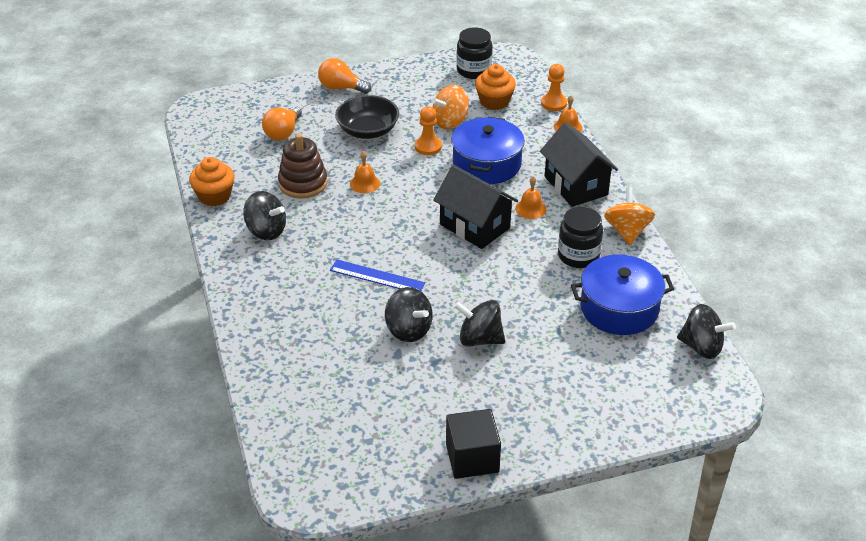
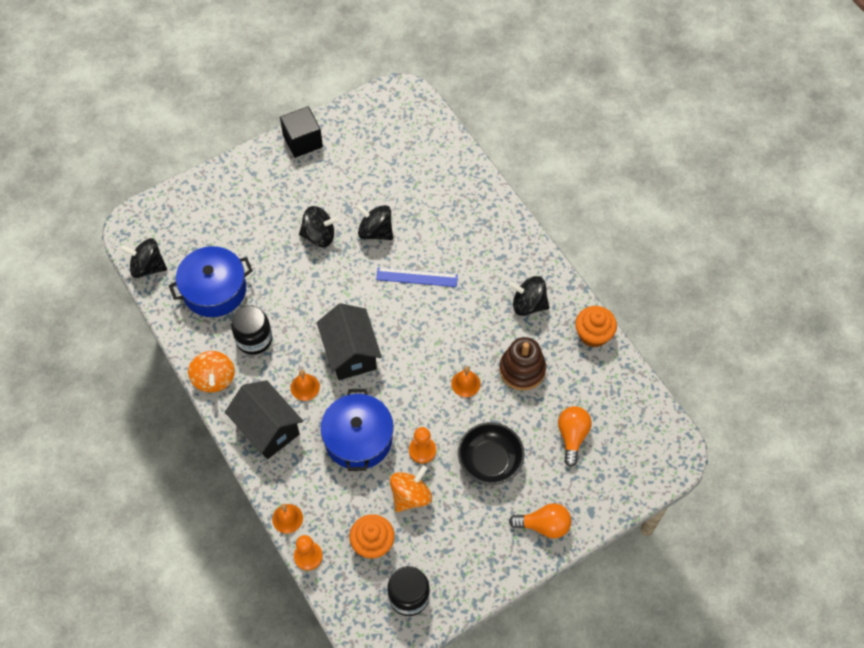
camera: 165 degrees right, 20 degrees up
black house [433,165,518,249] -> black house turned 45 degrees clockwise [317,303,382,380]

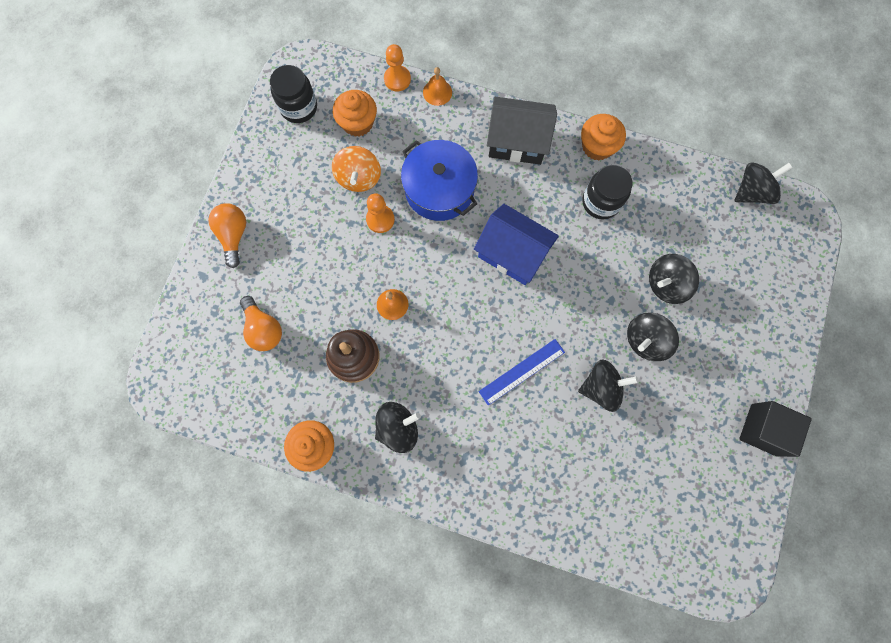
camera: 140 degrees right, 15 degrees up
blue pot [169,246,253,317] -> none
orange spinning top [188,351,235,393] -> orange cupcake [581,114,626,161]
orange bell [291,370,320,401] -> none
black house [317,303,382,380] -> blue house [474,204,559,285]
black bowl [458,422,524,485] -> none
orange light bulb [509,503,571,538] -> orange light bulb turned 120 degrees clockwise [209,203,246,268]
none -> black spinning top [649,254,699,304]

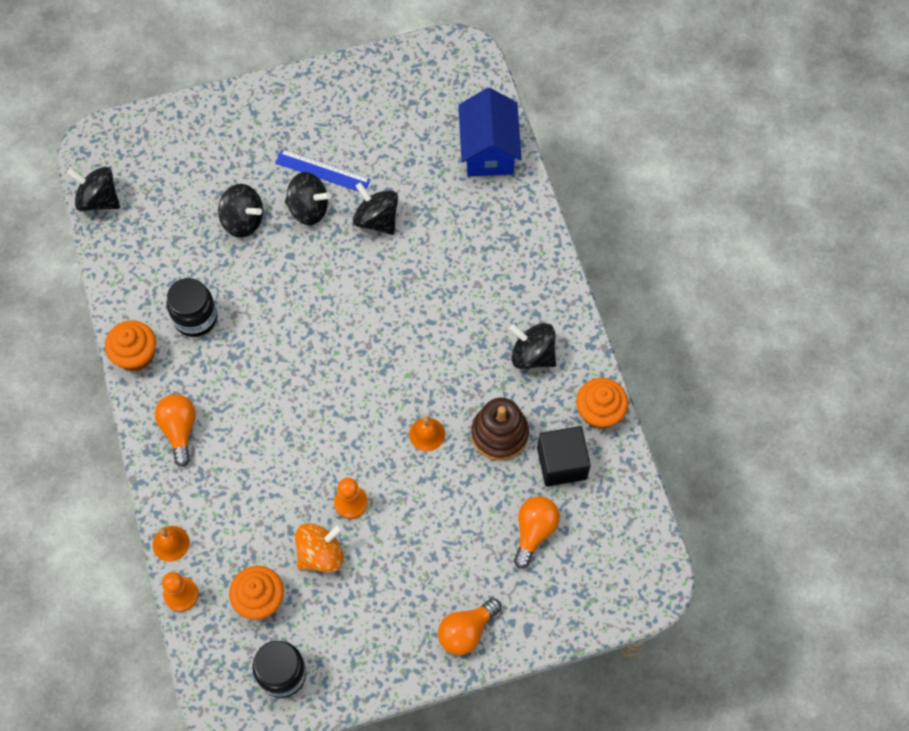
camera: 125 degrees left, 10 degrees down
blue pot [401,140,478,221] -> none
blue house [474,204,559,285] -> blue house moved to [458,88,521,176]
blue ruler [479,339,565,406] -> blue ruler moved to [275,149,371,192]
black house [487,97,557,165] -> orange light bulb [155,394,196,467]
black cube [739,401,812,457] -> black cube moved to [537,426,591,487]

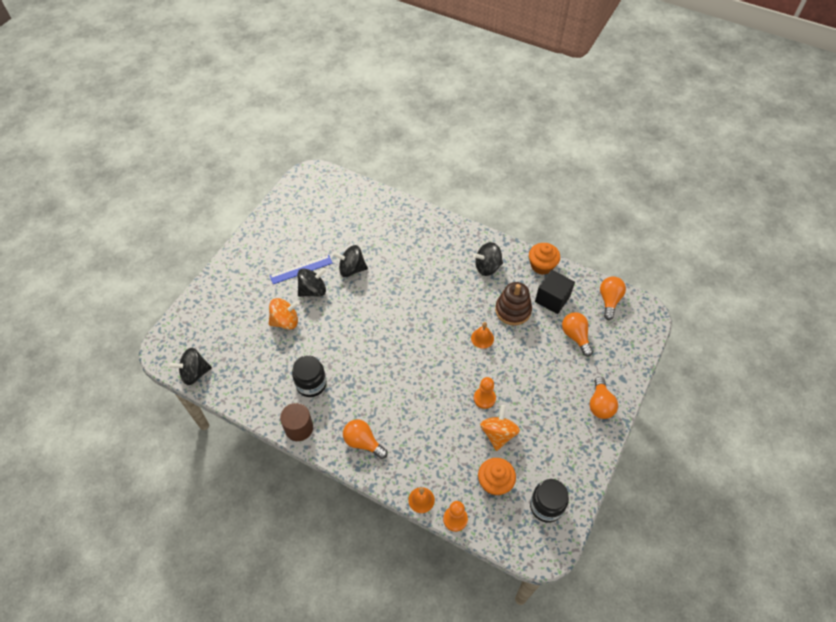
camera: 45 degrees left, 10 degrees down
orange cupcake [105,321,156,371] -> brown cylinder [280,403,313,441]
black spinning top [218,184,263,238] -> orange spinning top [269,298,300,329]
blue house [458,88,521,176] -> none
none -> orange light bulb [600,277,626,320]

